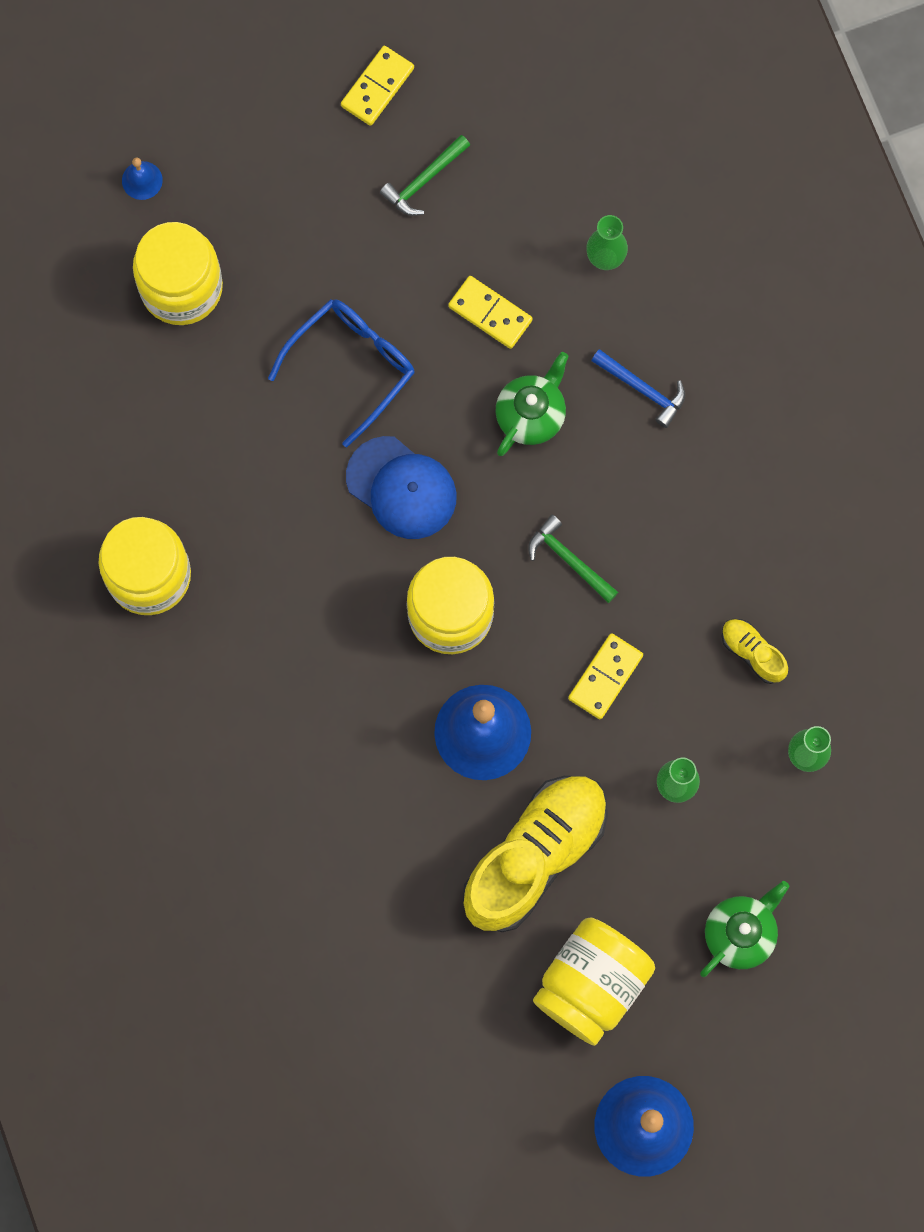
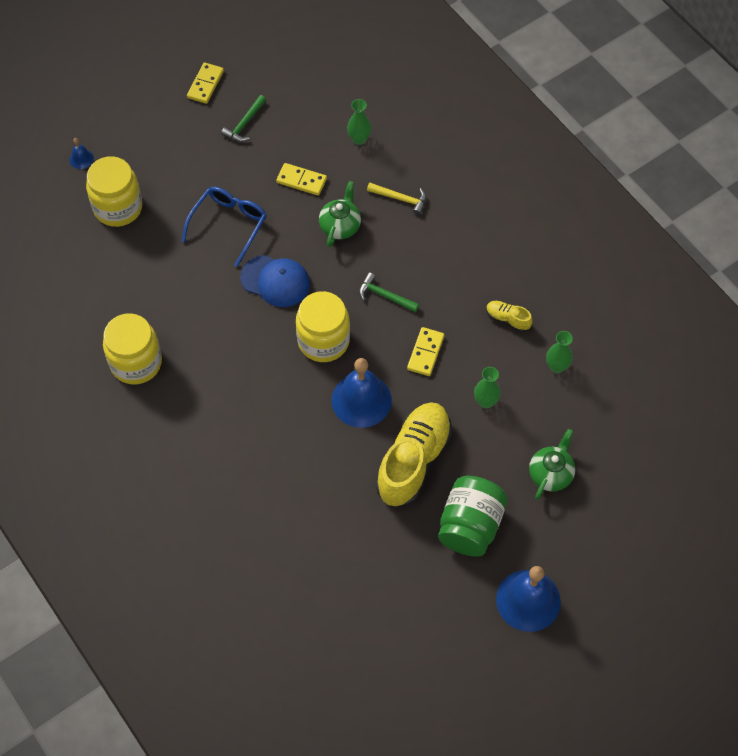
camera: 15 degrees left, 15 degrees down
yellow jar [533,918,655,1046] -> green jar [438,476,508,557]
blue hammer [591,349,685,428] -> yellow hammer [367,183,426,215]

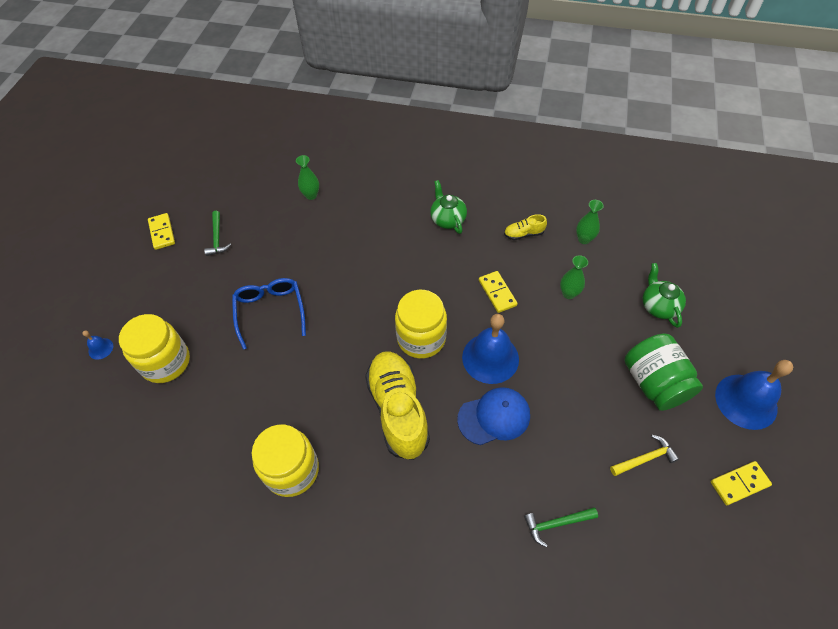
camera: 40 degrees left, 5 degrees down
blue cap [240,255,310,307] -> blue cap moved to [457,387,530,445]
yellow domino [276,163,327,196] -> yellow domino moved to [711,461,772,505]
green teapot [319,181,361,247] -> green teapot moved to [430,180,467,234]
green hammer [359,272,419,312] -> green hammer moved to [524,508,598,548]
yellow hammer [367,183,426,215] -> yellow hammer moved to [610,435,679,476]
yellow shoe [376,402,452,506] -> yellow shoe moved to [365,351,430,460]

